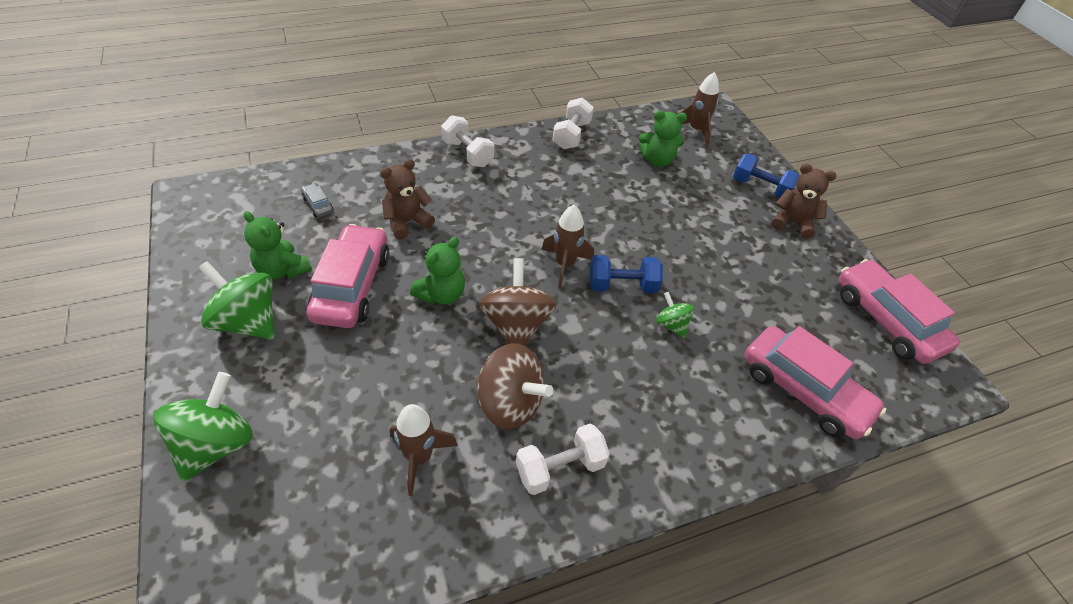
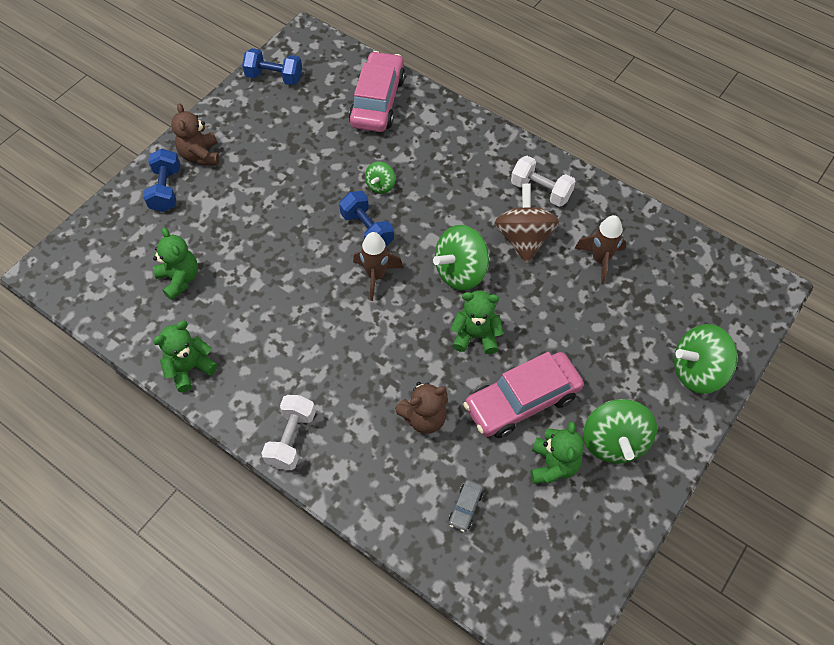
camera: 120 degrees left, 10 degrees up
brown teddy bear [380,159,435,240] -> brown teddy bear turned 45 degrees counterclockwise [395,382,448,434]
brown spinning top [479,258,556,346] -> green spinning top [433,225,489,291]
white dumbbell [552,97,594,149] -> green teddy bear [153,321,218,392]
brown rocket [677,72,719,146] -> none
pink car [838,259,960,364] -> blue dumbbell [242,48,302,85]

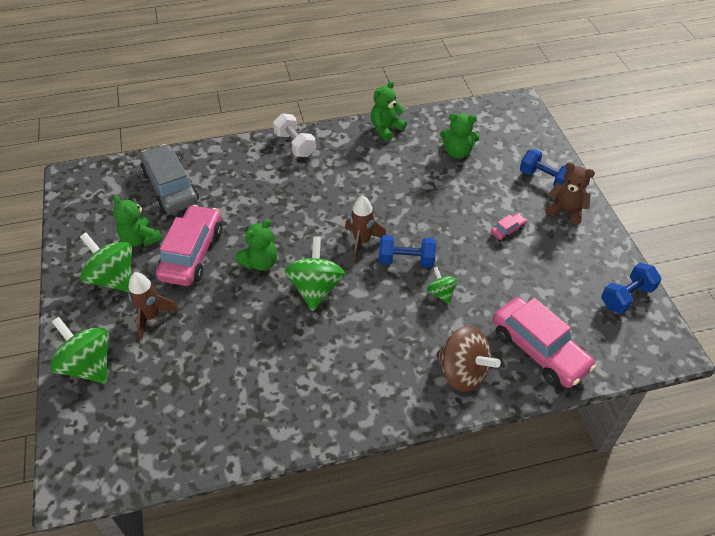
camera: 130 degrees right, 10 degrees down
green teddy bear [153,321,218,392] -> green teddy bear turned 135 degrees counterclockwise [371,81,407,141]
brown teddy bear [395,382,448,434] -> none
grey car [449,480,483,532] -> grey car [140,144,199,214], size x2.41
brown spinning top [495,184,559,263] -> brown spinning top moved to [436,326,501,392]
white dumbbell [511,156,576,207] -> none
brown rocket [574,215,626,285] -> brown rocket moved to [128,272,179,340]
green spinning top [674,324,738,394] -> green spinning top turned 75 degrees counterclockwise [50,317,109,384]
none -> pink car [491,213,527,241]

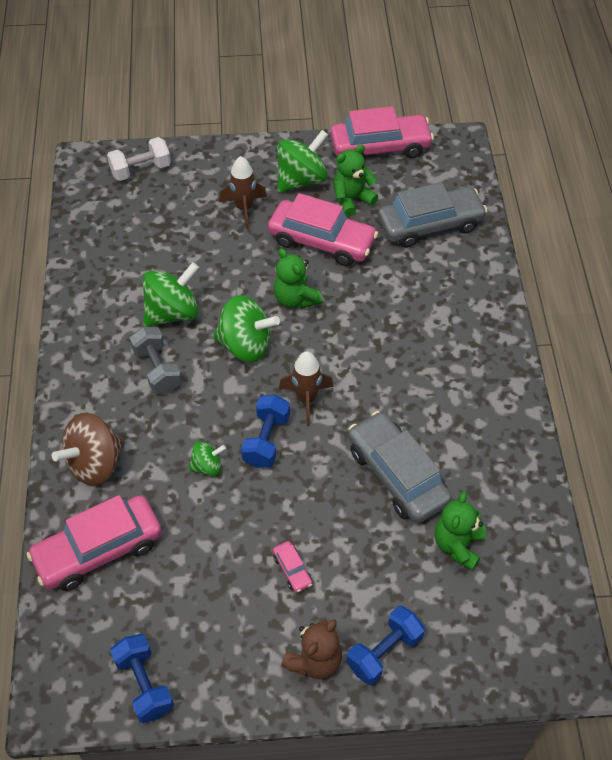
camera: 100 degrees right, 5 degrees up
green spinning top [50,317,109,384] -> green spinning top moved to [143,262,199,327]
white dumbbell [273,113,316,157] -> white dumbbell moved to [107,137,171,181]
green teddy bear [371,81,407,141] -> none
none -> grey dumbbell [130,327,182,394]
none -> pink car [330,106,434,158]
none -> grey car [348,411,452,523]

